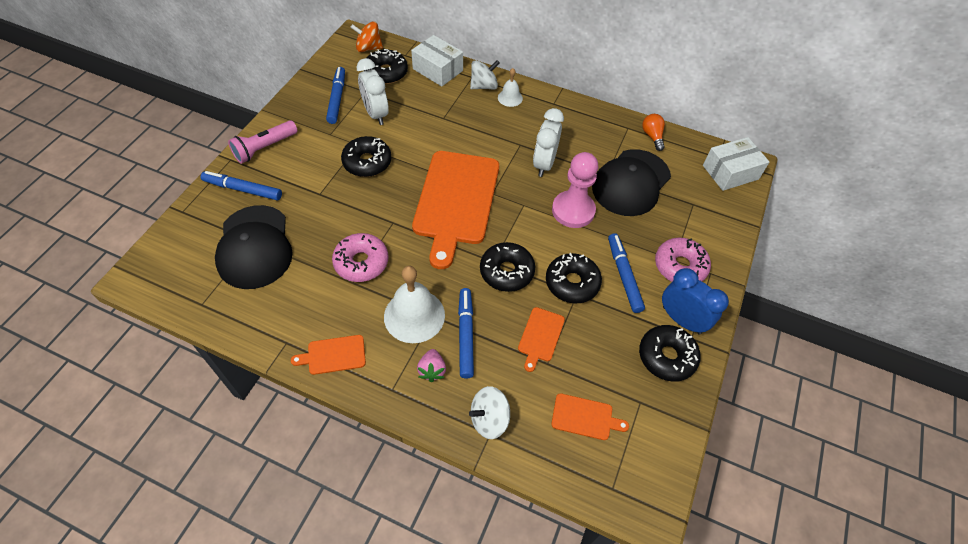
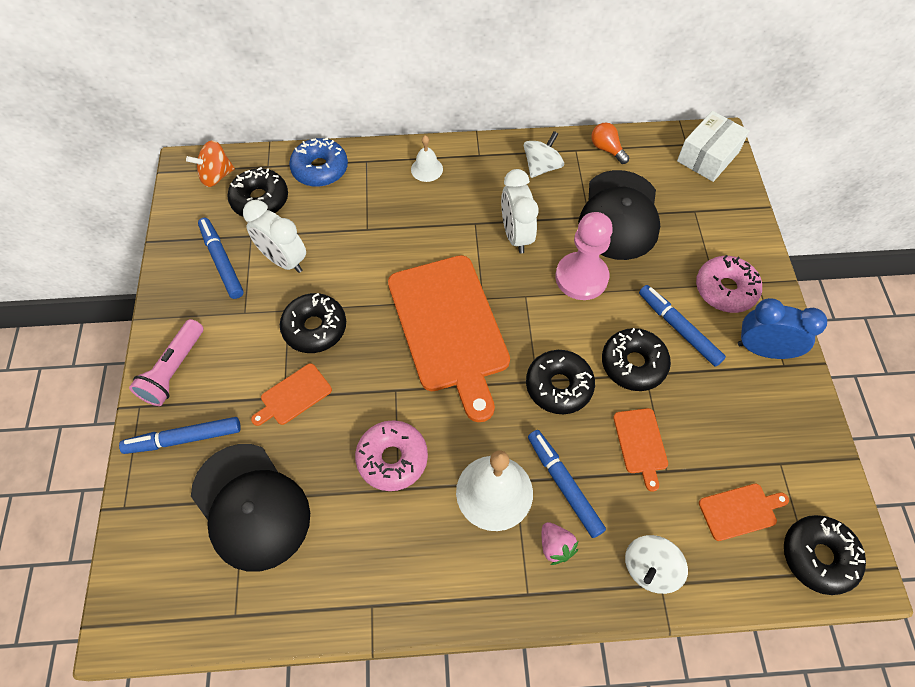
camera: 25 degrees left, 5 degrees up
orange cutting board [291,335,366,375] -> orange cutting board moved to [251,363,332,426]
white box [411,35,463,86] -> blue donut [289,138,348,187]
white spinning top [470,60,500,89] -> white spinning top moved to [524,131,564,178]
black donut [639,325,701,382] -> black donut moved to [784,515,866,595]

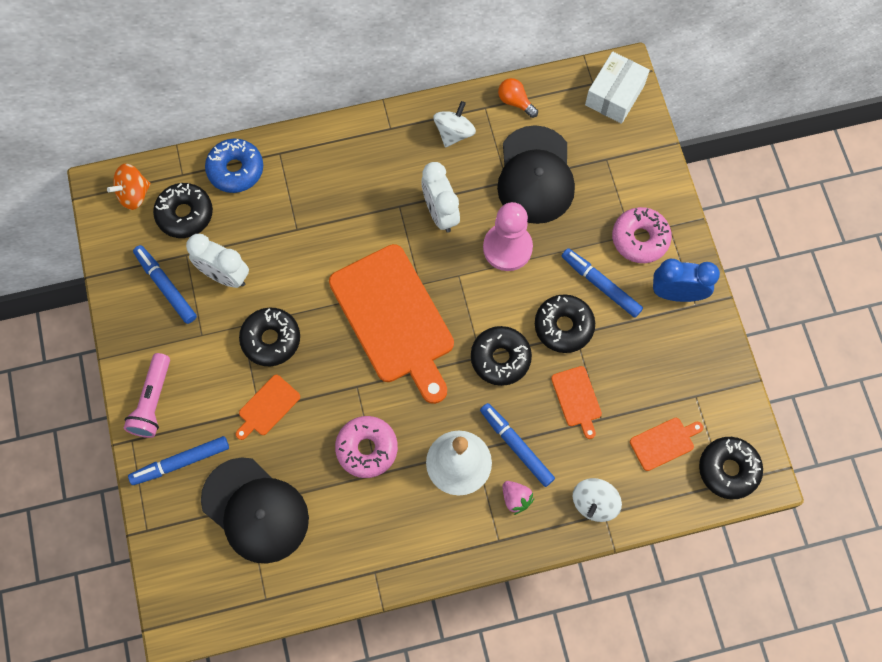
camera: 10 degrees left, 10 degrees up
white bell [411,135,443,182] -> none

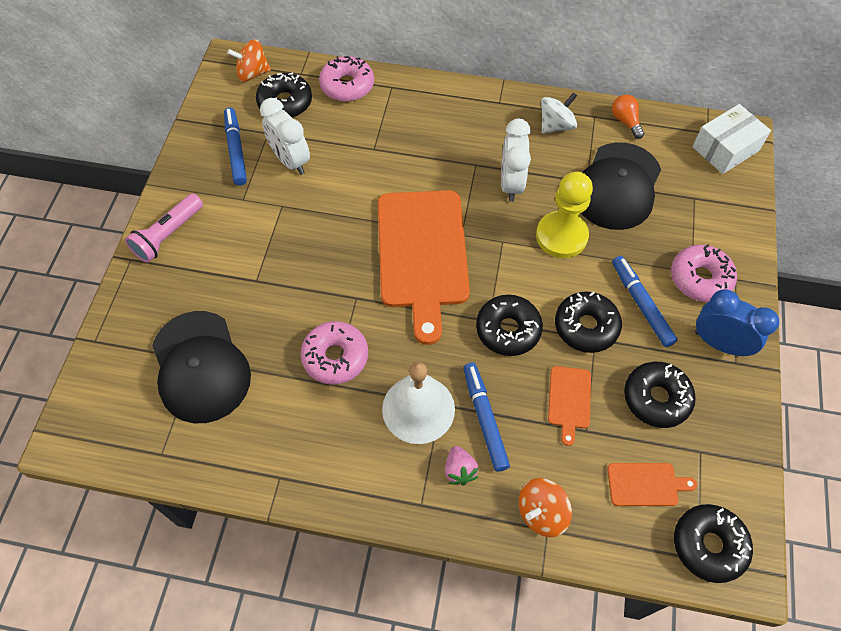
camera: 25 degrees right, 10 degrees down
blue marker [128,436,229,485] -> none
blue donut [205,139,263,193] -> pink donut [319,56,374,102]
orange cutting board [236,375,300,440] -> none
black donut [239,308,300,366] -> black donut moved to [624,362,696,428]
pink pawn [483,202,533,271] -> yellow pawn [536,172,593,258]
white spinning top [572,478,622,522] -> orange spinning top [519,478,572,537]

